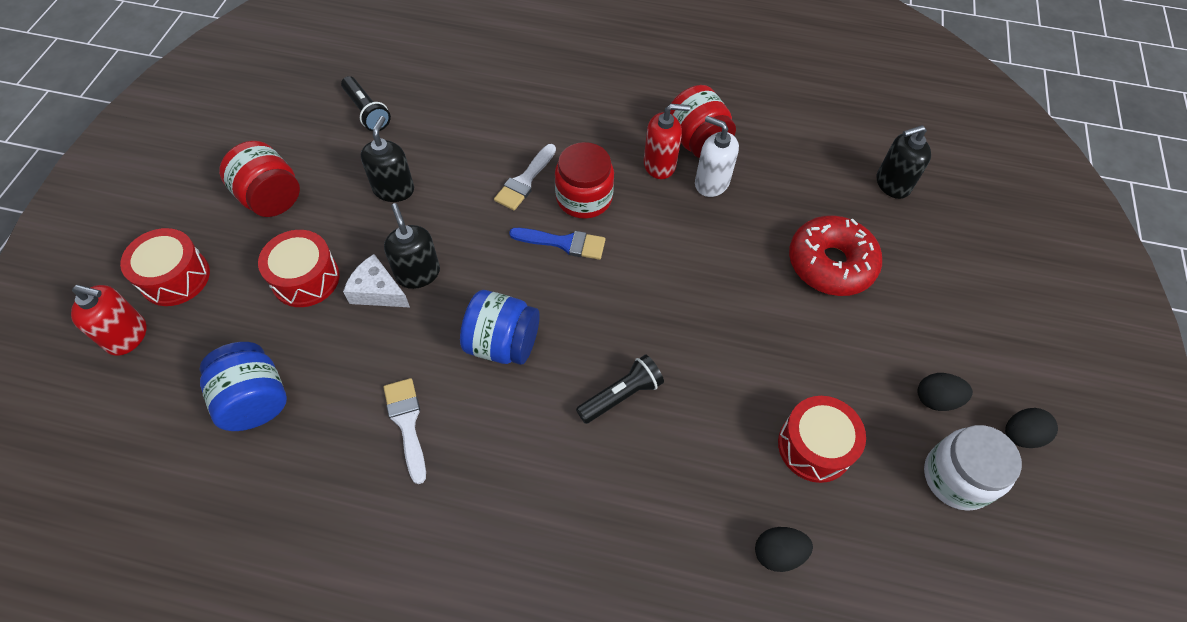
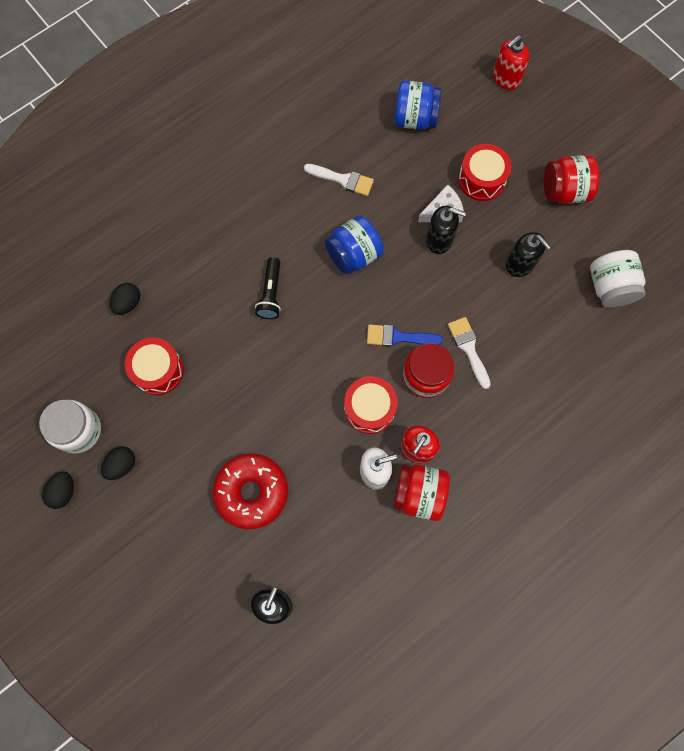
camera: 130 degrees right, 15 degrees up
red drum [120,228,210,306] -> red drum moved to [344,376,398,434]
black flashlight [341,76,391,132] -> white jar [590,250,646,307]
blue brush [509,228,606,260] -> blue brush turned 45 degrees clockwise [367,324,443,347]

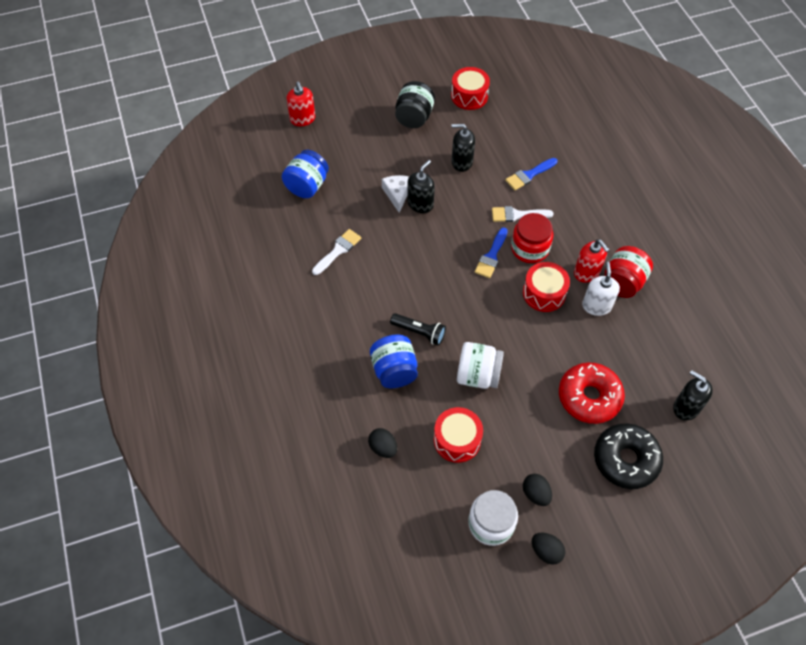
camera: 70 degrees left, 15 degrees down
blue jar [325,216,384,275] -> blue jar moved to [370,335,418,388]
red drum [458,144,512,201] -> red drum moved to [451,67,490,110]
black soap dispenser [506,232,551,277] -> black soap dispenser turned 150 degrees counterclockwise [451,124,475,172]
red jar [544,155,600,204] -> black jar [395,81,435,128]
white jar [590,250,646,307] -> white jar moved to [457,342,504,389]
none -> blue brush [505,158,557,190]
none -> black donut [594,424,663,489]

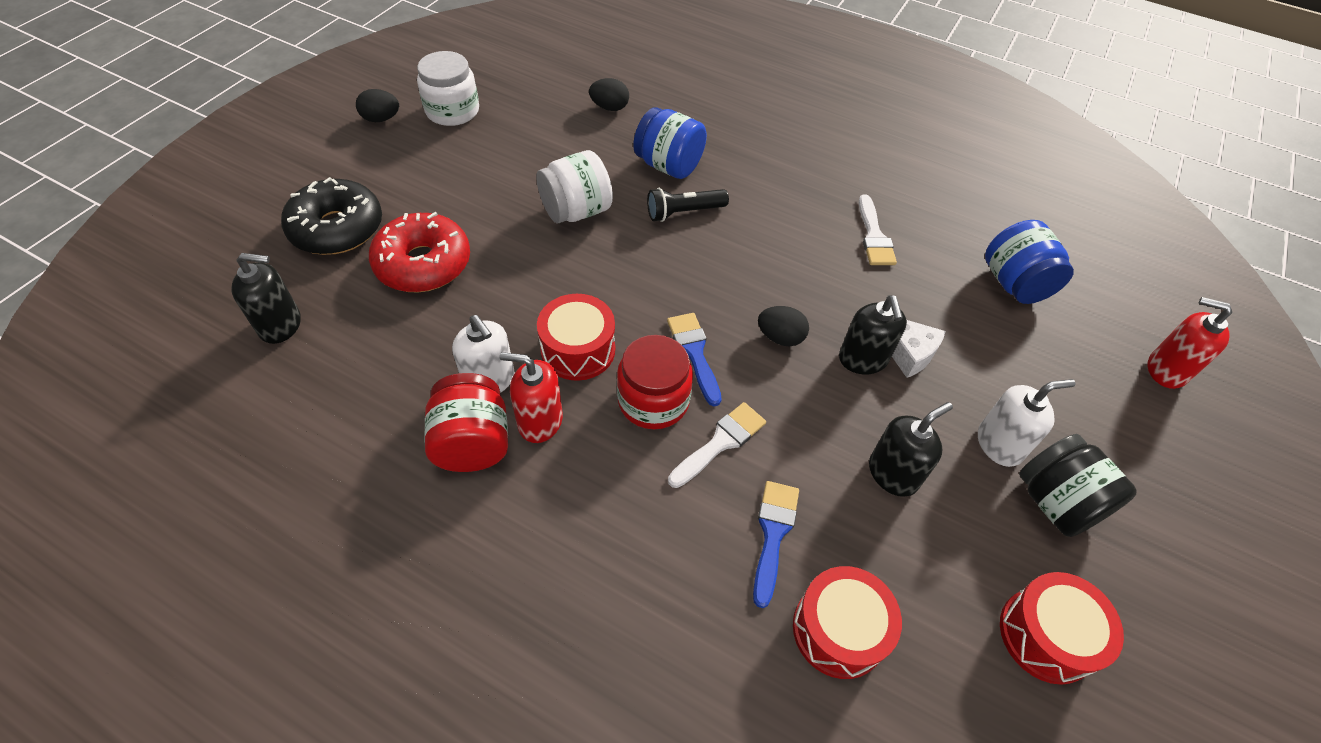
camera: 135 degrees right, 5 degrees down
red drum [434,407,483,463] -> red drum moved to [793,566,902,679]
black egg [523,474,552,506] -> black egg moved to [758,306,809,346]
none -> white soap dispenser [978,379,1076,467]

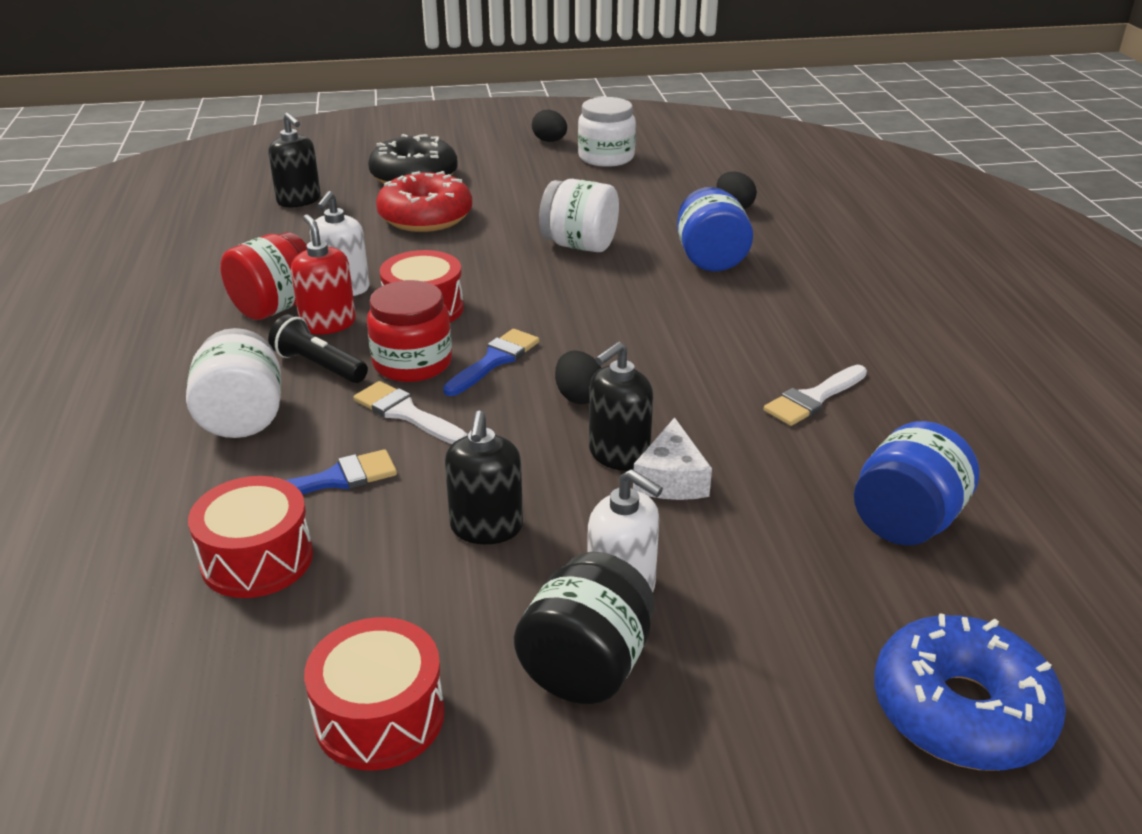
camera: 55 degrees right, 20 degrees down
black flashlight [647,188,729,222] -> black flashlight moved to [268,314,368,383]
white brush [668,402,766,488] -> white brush turned 150 degrees counterclockwise [354,381,468,444]
black soap dispenser [869,402,953,497] -> black soap dispenser turned 75 degrees clockwise [445,411,523,544]
red soap dispenser [1147,297,1233,389] -> blue donut [874,613,1066,771]
none -> white jar [186,328,281,438]

